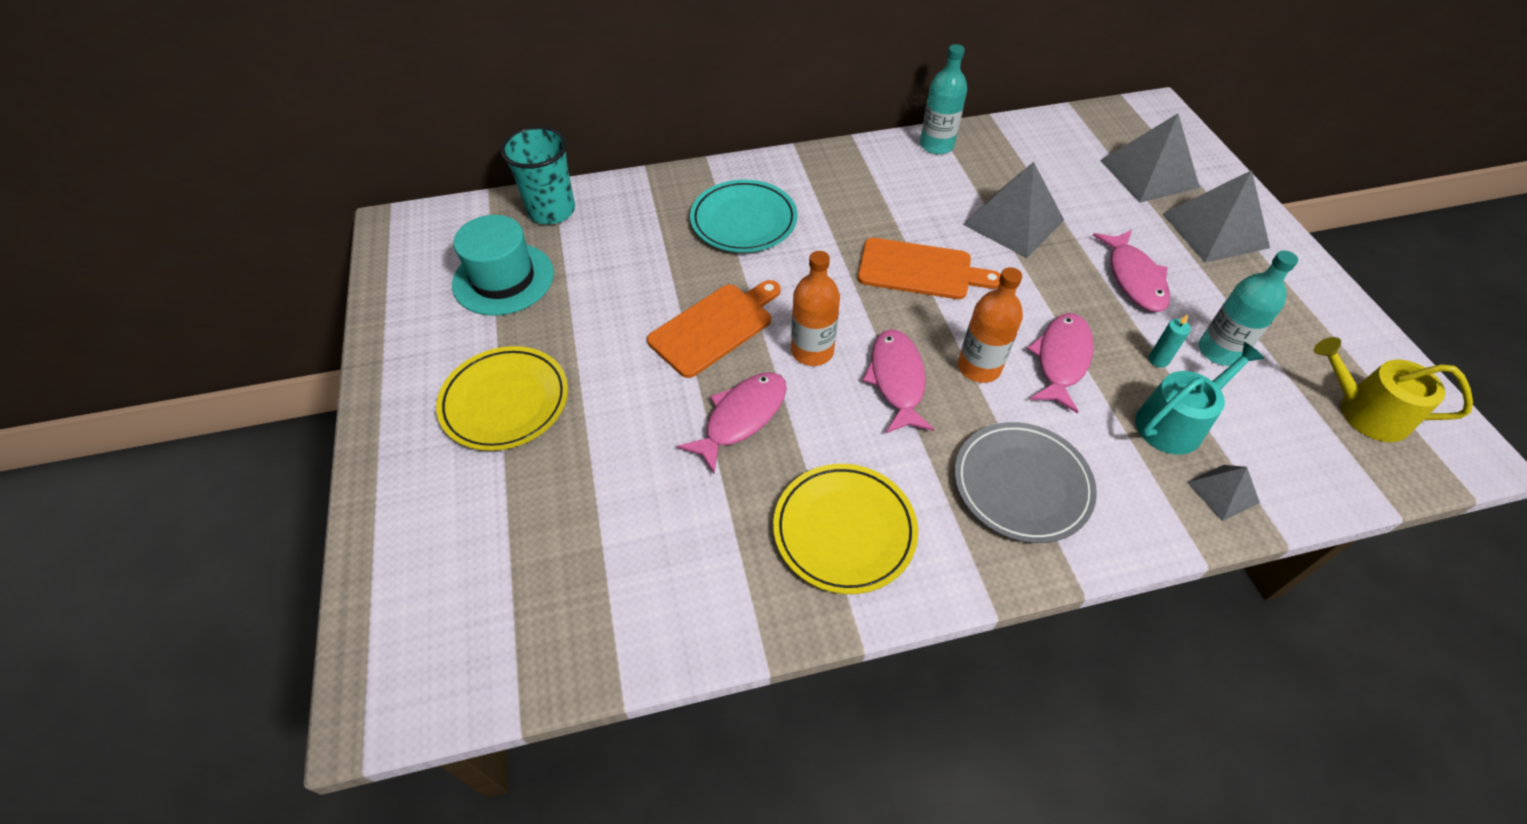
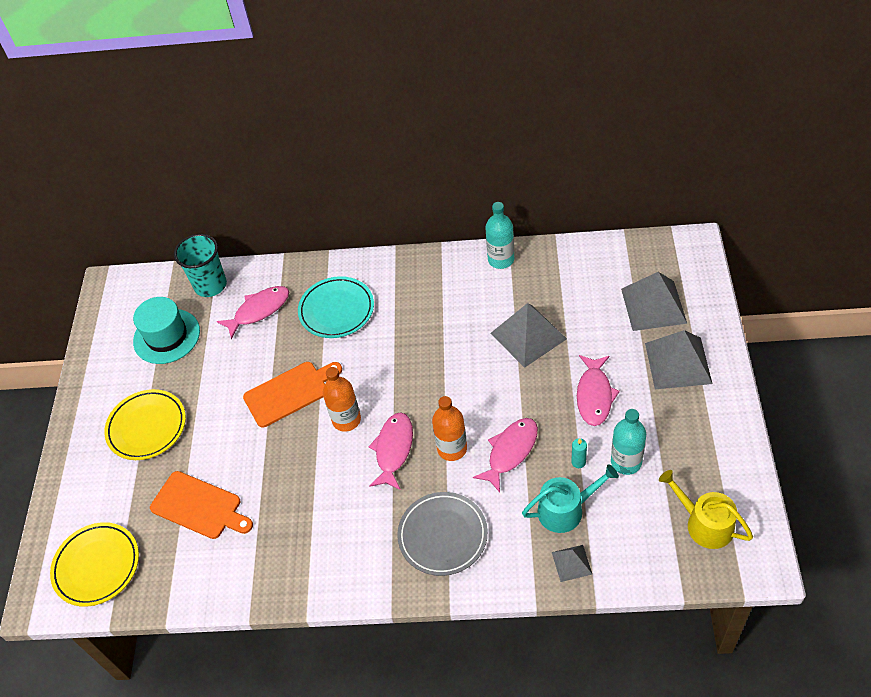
camera: 20 degrees right, 0 degrees up
pink fish [677,372,787,473] -> pink fish moved to [217,286,289,339]
yellow plate [773,464,918,594] -> yellow plate moved to [50,522,139,607]
orange cutting board [858,238,1001,299] -> orange cutting board moved to [150,471,253,539]

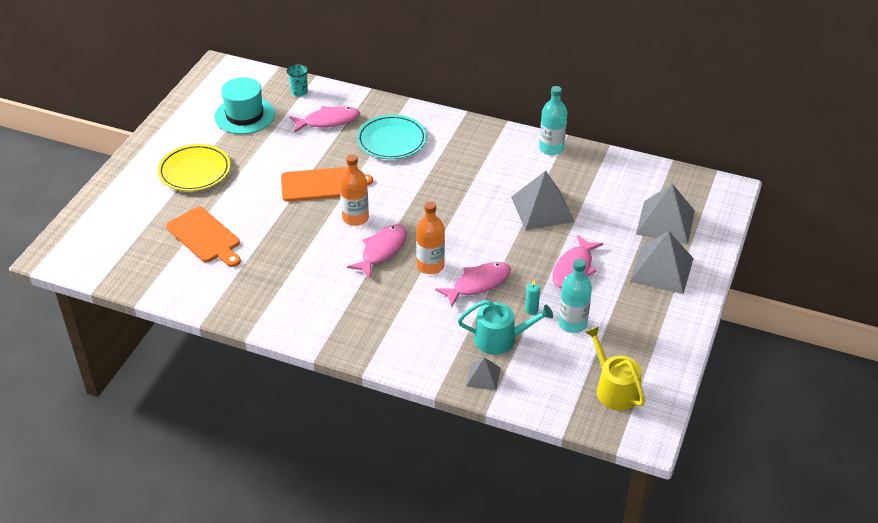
camera: 15 degrees right, 10 degrees down
yellow plate [50,522,139,607] -> none
turquoise cup [174,234,227,297] -> turquoise cup [287,64,308,96], size x0.55
grey plate [397,492,488,576] -> none

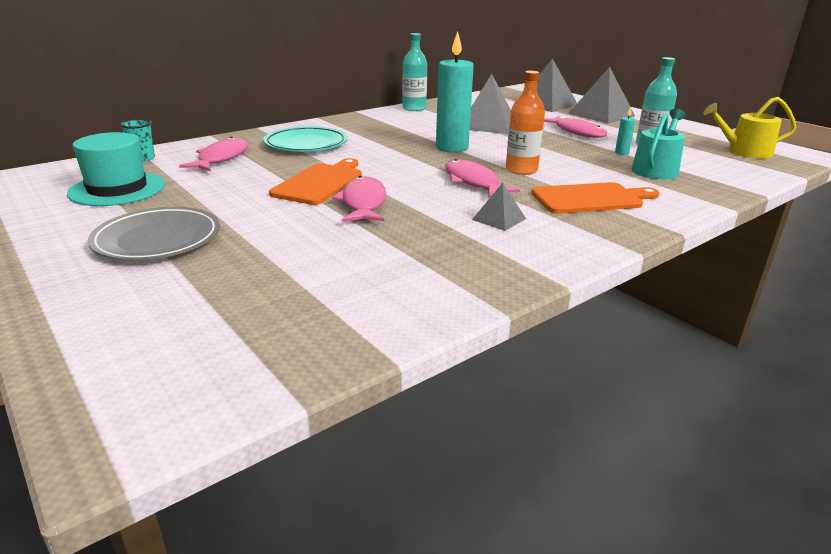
camera: 60 degrees left, 15 degrees down
yellow plate [158,144,231,191] -> grey plate [88,207,220,261]
orange cutting board [166,207,241,267] -> orange cutting board moved to [531,182,659,214]
orange bottle [340,154,369,226] -> none
pink fish [435,262,511,307] -> pink fish moved to [332,176,386,222]
grey pyramid [466,357,500,390] -> grey pyramid moved to [472,183,526,231]
none -> turquoise candle [436,31,474,153]

